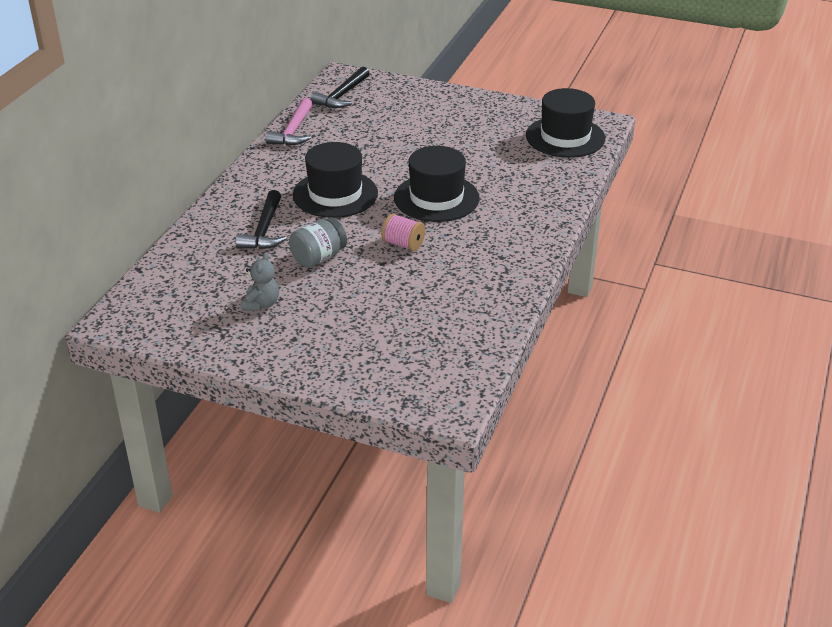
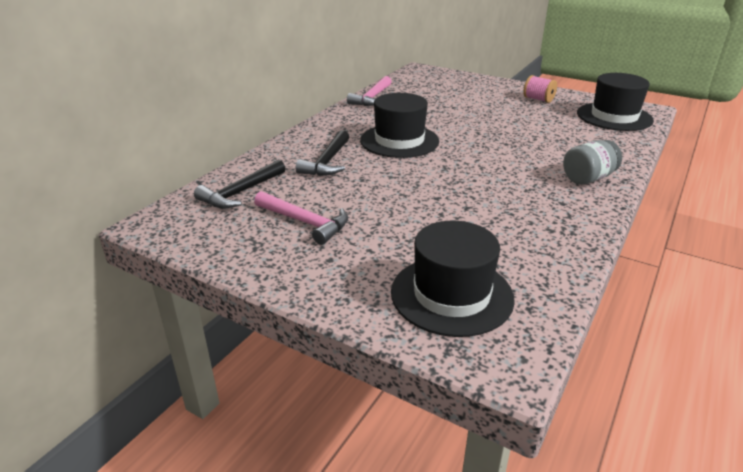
camera: 10 degrees right, 5 degrees down
grey teddy bear [241,252,279,311] -> pink hammer [254,191,348,245]
grey jar [289,217,347,268] -> grey jar moved to [563,140,622,185]
black hammer [310,67,370,108] -> black hammer moved to [194,159,286,208]
pink spool [381,213,425,251] -> pink spool moved to [523,75,557,103]
black hat [394,146,480,222] -> black hat moved to [391,221,515,337]

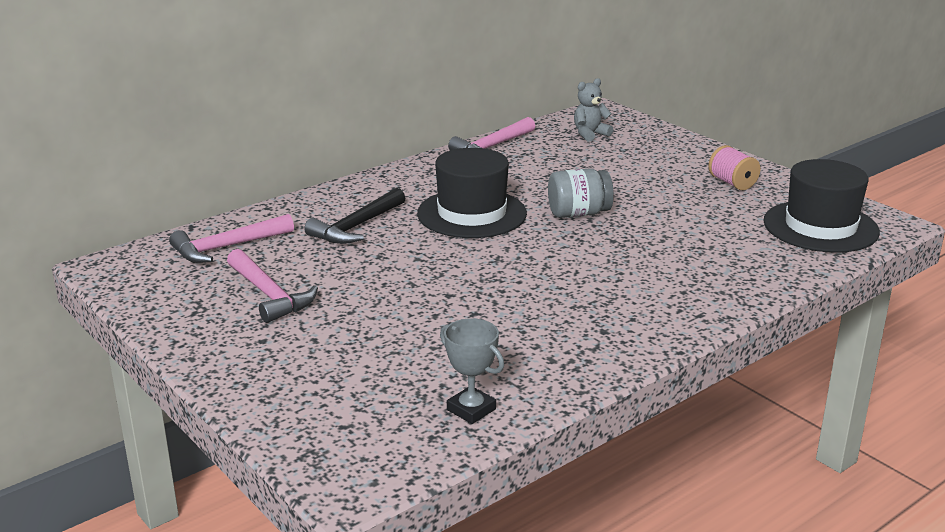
camera: 20 degrees right, 5 degrees down
black hammer [194,159,286,208] -> pink hammer [169,214,294,263]
black hat [391,221,515,337] -> none
grey jar [563,140,622,185] -> grey jar moved to [548,168,614,218]
none -> grey trophy [440,318,504,424]
none -> grey teddy bear [574,78,613,142]

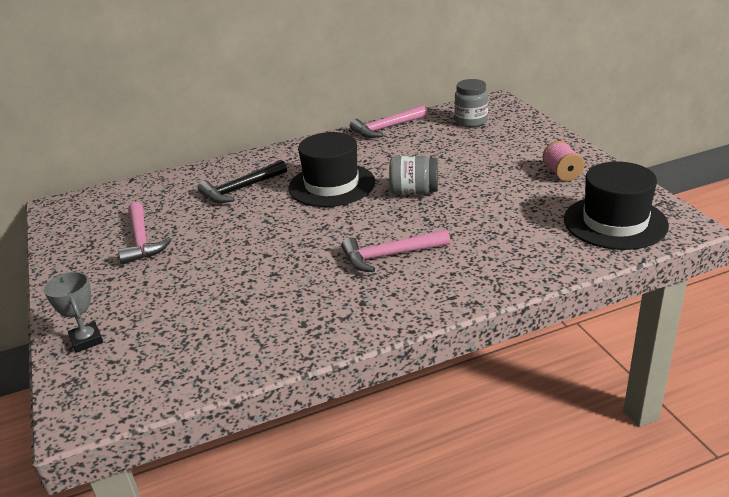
camera: 20 degrees right, 5 degrees up
pink hammer [169,214,294,263] -> pink hammer moved to [341,229,450,272]
grey trophy [440,318,504,424] -> grey trophy moved to [44,272,103,353]
grey teddy bear [574,78,613,142] -> grey jar [454,79,488,127]

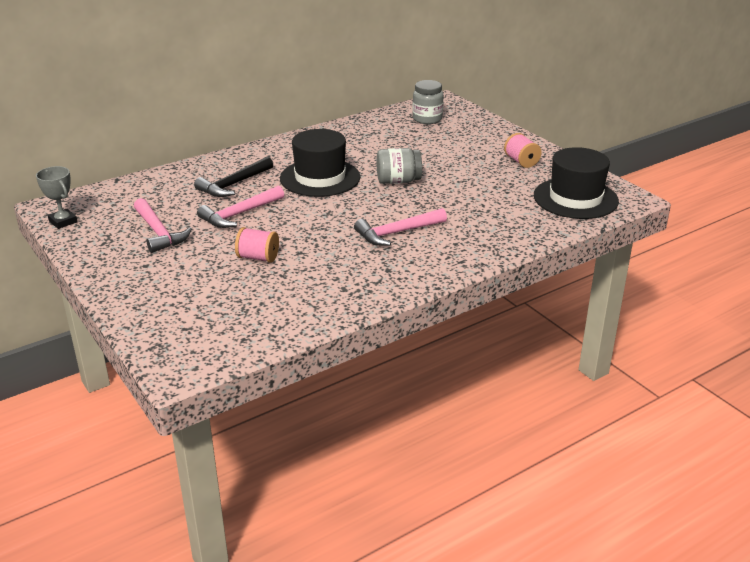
camera: 15 degrees left, 0 degrees up
grey trophy [44,272,103,353] -> grey trophy moved to [36,166,78,229]
pink hammer [350,105,428,138] -> pink hammer moved to [197,185,284,228]
none -> pink spool [235,227,279,263]

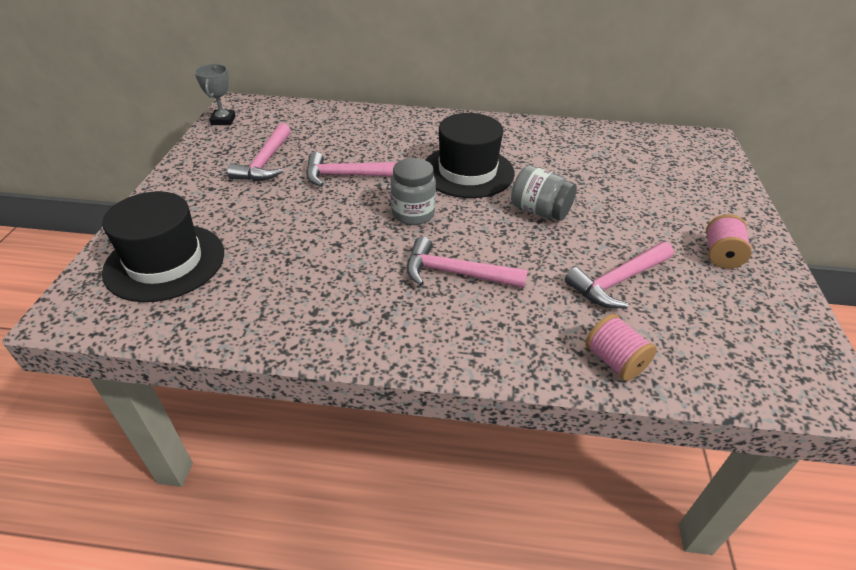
camera: 40 degrees right, 10 degrees up
black hammer [194,156,273,197] -> none
pink spool [235,227,279,263] -> pink spool moved to [585,314,657,381]
grey jar [412,80,444,124] -> grey jar moved to [390,158,436,225]
black hat [534,147,619,219] -> black hat moved to [102,191,224,302]
none -> pink hammer [565,242,674,308]

